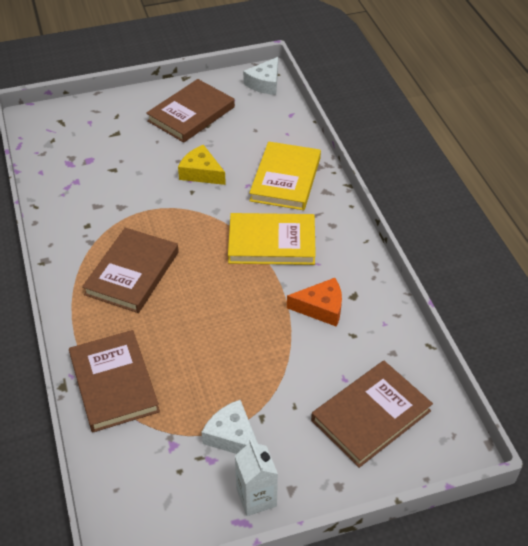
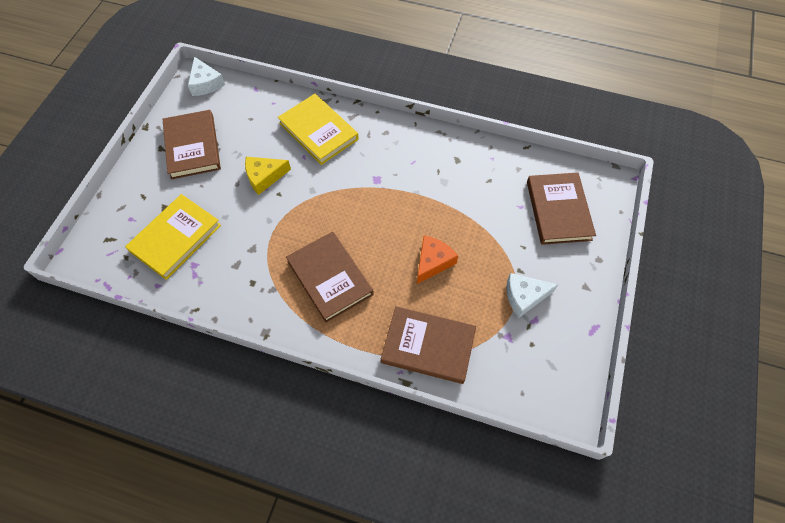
camera: 55 degrees left, 15 degrees up
yellow book [228,213,316,265] -> yellow book moved to [125,194,221,280]
white carton [235,439,278,516] -> none
orange cheese [287,278,342,327] -> orange cheese moved to [417,236,458,284]

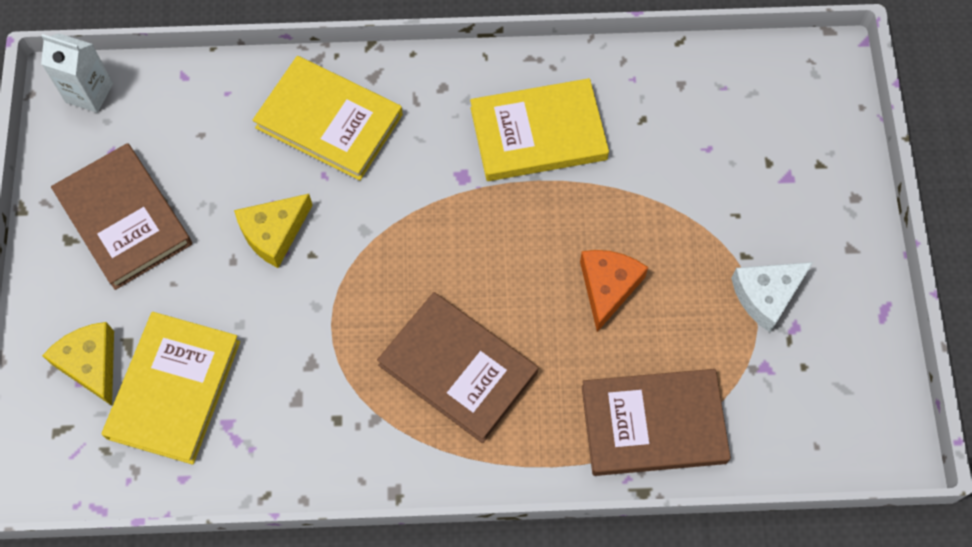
camera: 20 degrees left, 5 degrees up
white cheese [188,57,225,96] -> white carton [41,33,113,113]
brown book [527,172,596,245] -> none
none -> yellow cheese [42,322,114,406]
none -> yellow book [470,78,609,181]

